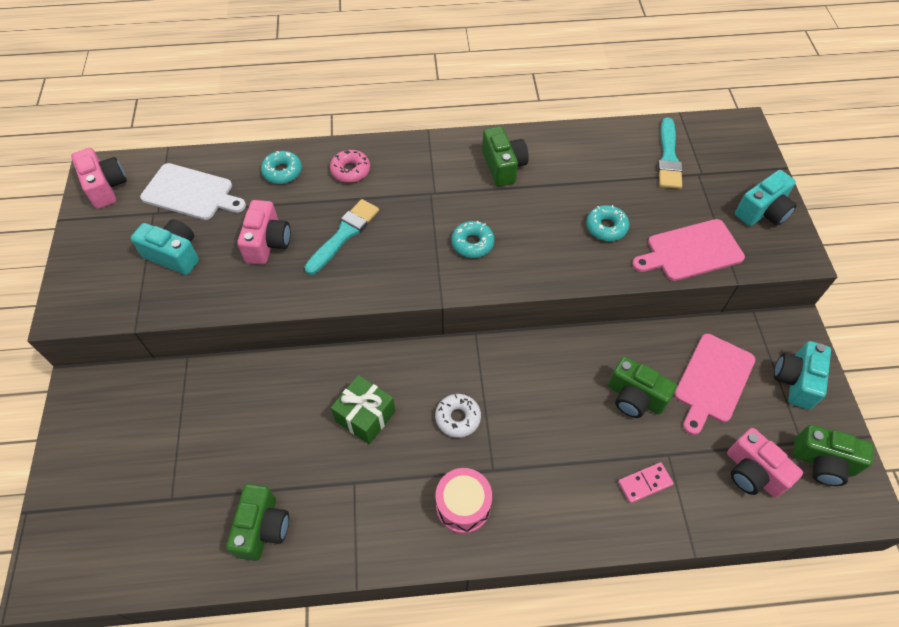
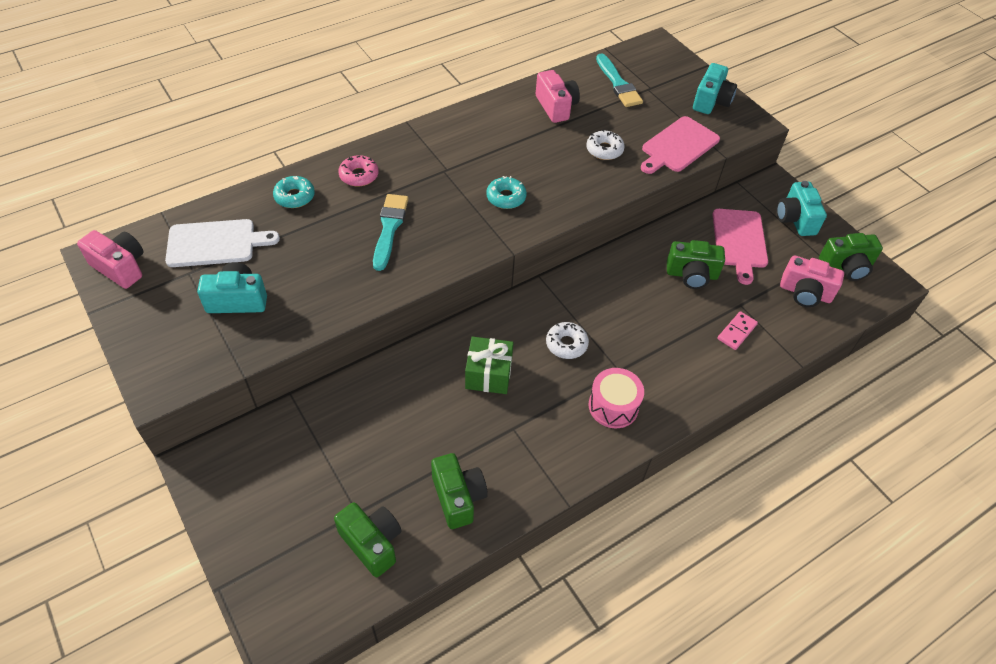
camera: 30 degrees left, 5 degrees down
pink camera [237,200,291,265] -> pink camera moved to [536,70,580,123]
green camera [482,126,529,187] -> green camera moved to [334,502,402,577]
turquoise donut [586,205,629,241] -> white donut [586,130,625,160]

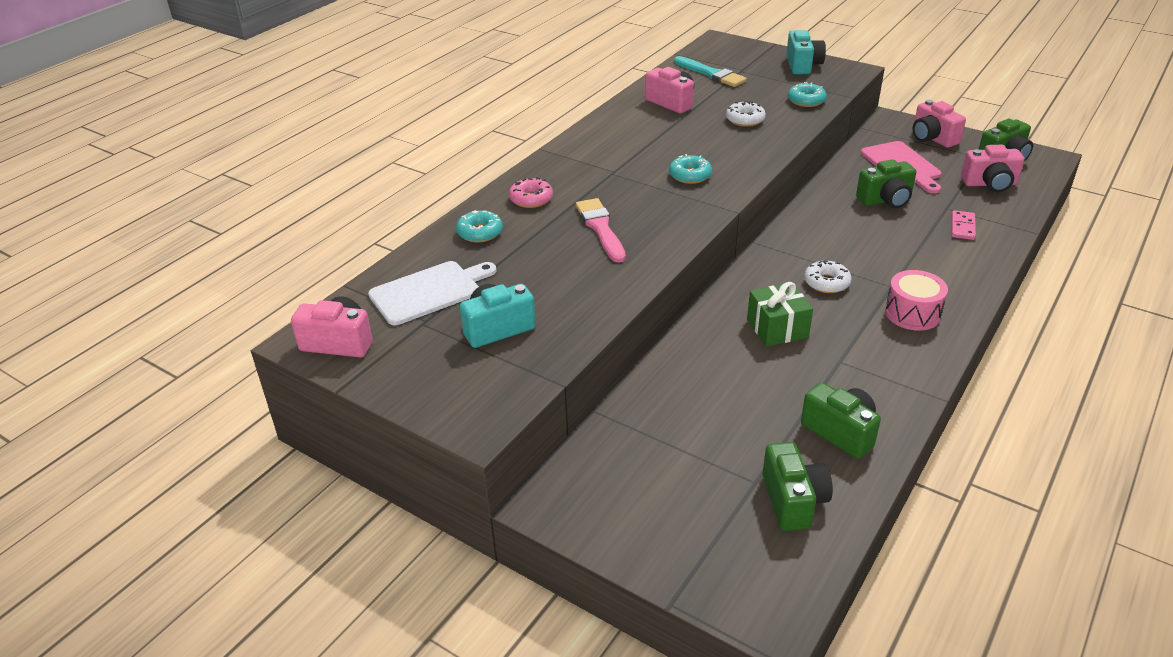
camera: 20 degrees left, 15 degrees down
green camera [334,502,402,577] -> green camera turned 60 degrees clockwise [762,442,833,531]
turquoise brush [373,194,409,271] -> pink brush [576,198,626,263]
pink cutting board [641,116,720,174] -> turquoise donut [788,82,827,107]
turquoise camera [777,181,827,236] -> pink camera [912,100,966,148]

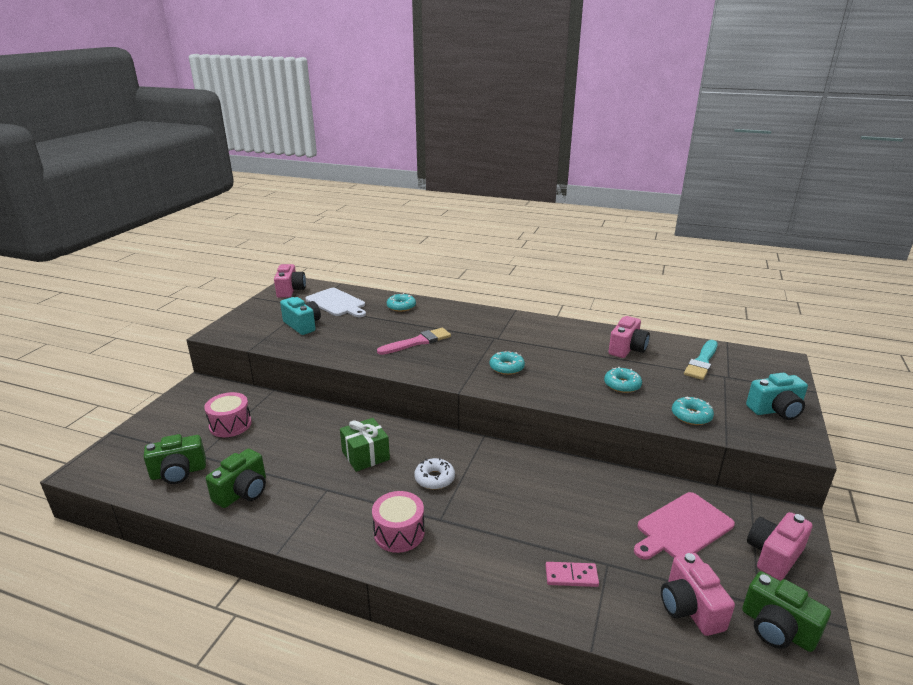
camera: 75 degrees right, 10 degrees down
pink donut [509,177,553,208] -> none
white donut [726,101,766,127] -> turquoise donut [604,367,642,393]
green camera [856,159,916,208] -> none
none -> pink drum [204,392,252,437]

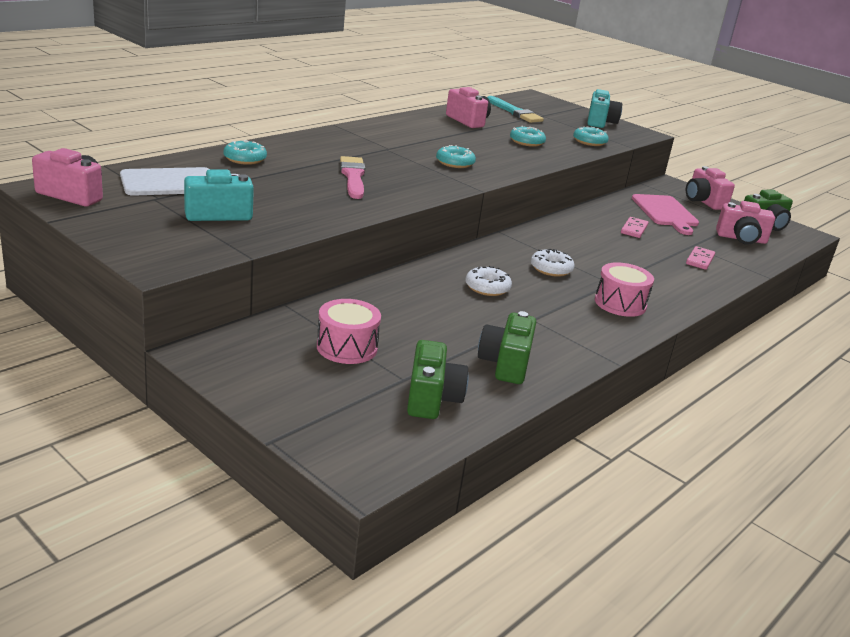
camera: 70 degrees left, 0 degrees up
green camera [206,449,266,508] -> green camera turned 135 degrees counterclockwise [478,311,536,384]
green gift [340,418,390,472] -> white donut [465,266,512,296]
none -> pink domino [621,217,648,238]

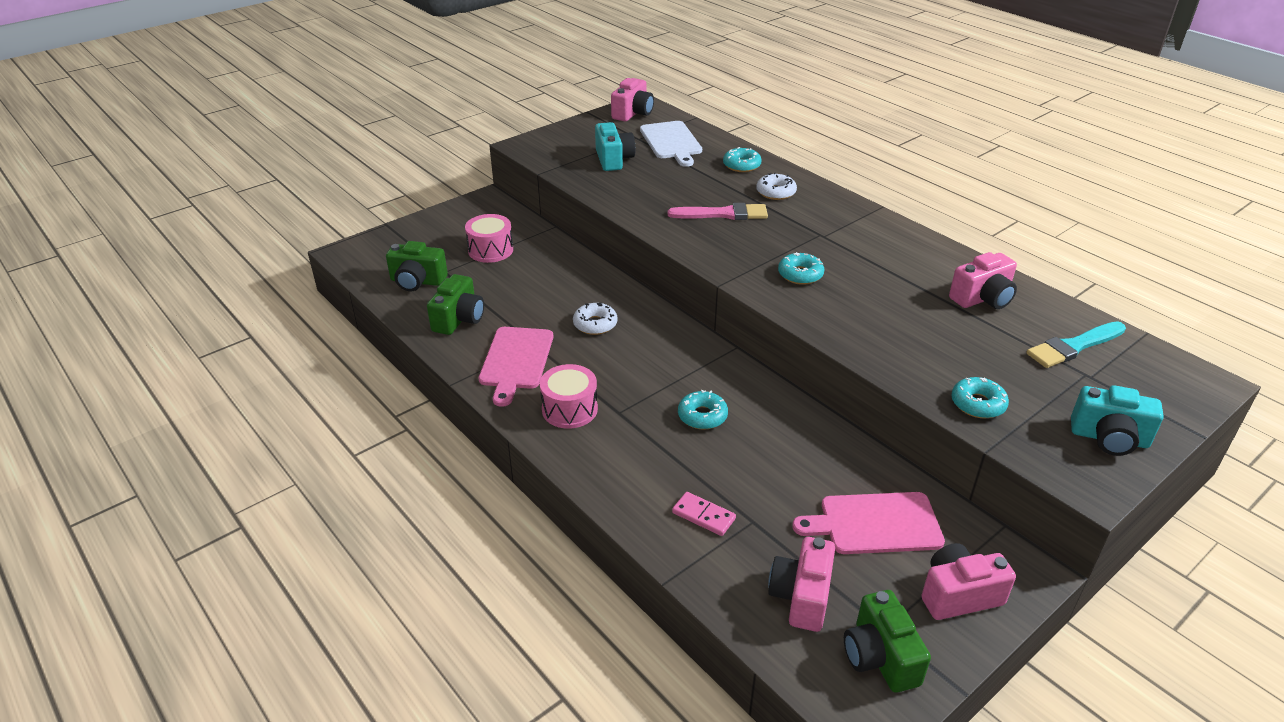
camera: 100 degrees right, 10 degrees up
green camera [478,311,536,384] -> green camera turned 90 degrees clockwise [427,274,484,335]
turquoise donut [510,126,546,147] -> turquoise donut moved to [678,390,728,430]
white donut [531,249,574,277] -> white donut moved to [756,172,797,200]
pink domino [621,217,648,238] -> none
none -> pink cutting board [479,327,553,407]

